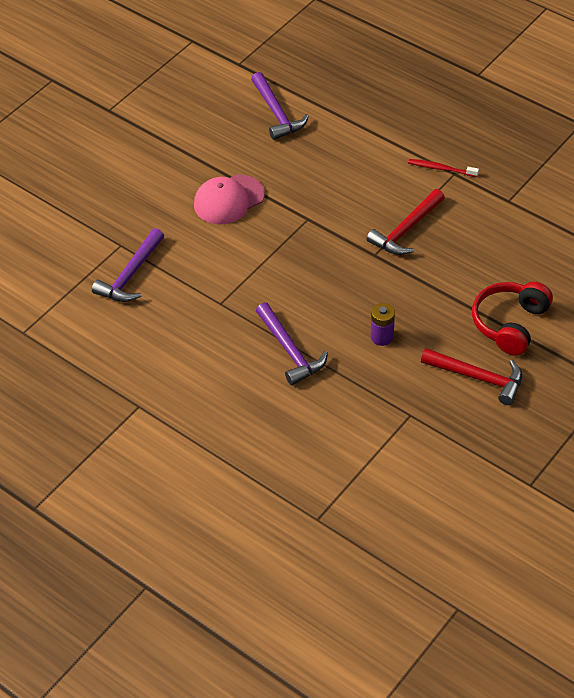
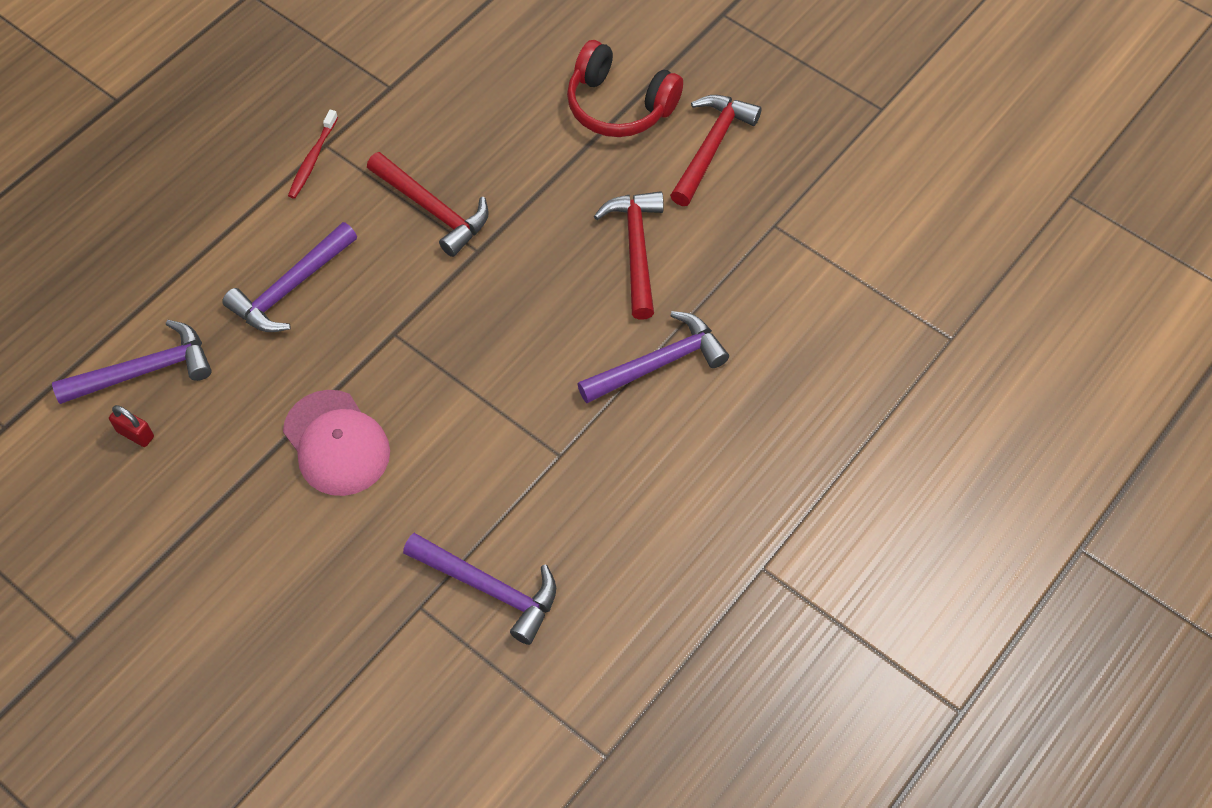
camera: 90 degrees left, 10 degrees up
purple battery [371,303,395,346] -> red hammer [594,191,664,320]
none -> red padlock [109,405,154,447]
none -> purple hammer [222,222,357,332]

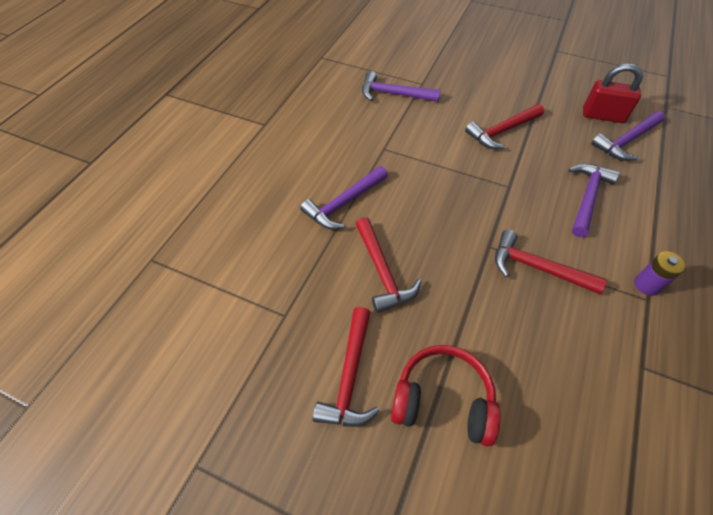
camera: 165 degrees right, 5 degrees down
red padlock [109,405,154,447] -> red padlock [583,64,643,123], size x2.01
pink cap [283,390,390,496] -> red hammer [465,104,544,149]
red toothbrush [288,110,338,199] -> purple battery [634,251,686,296]

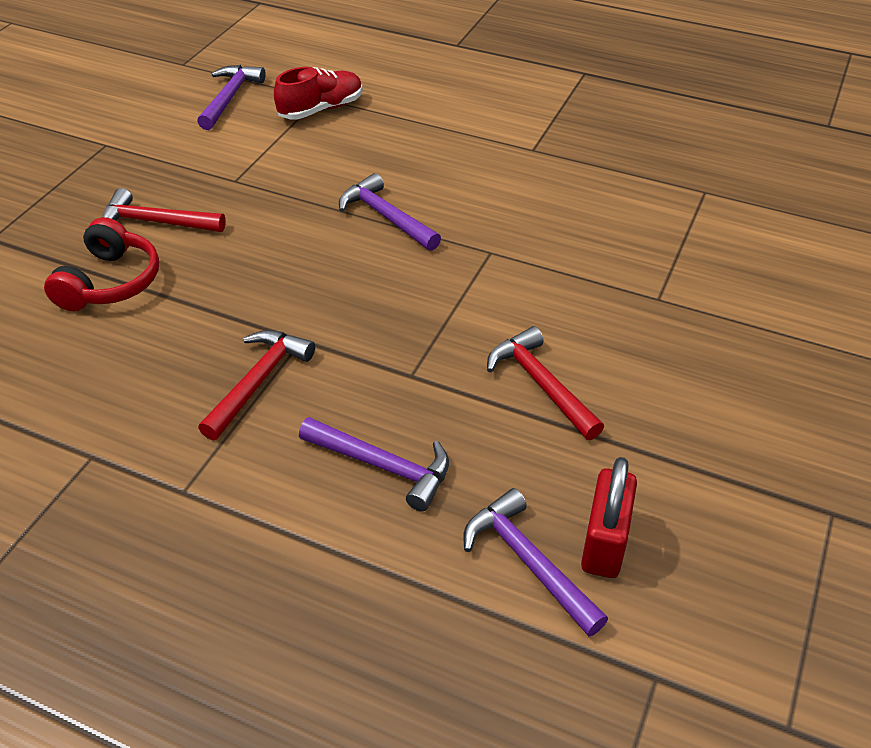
camera: 90 degrees right, 10 degrees down
red hammer [356,217,421,313] -> none
purple hammer [362,71,441,102] -> purple hammer moved to [197,65,266,130]
purple battery [634,251,686,296] -> none
none -> red shoe [274,67,363,120]

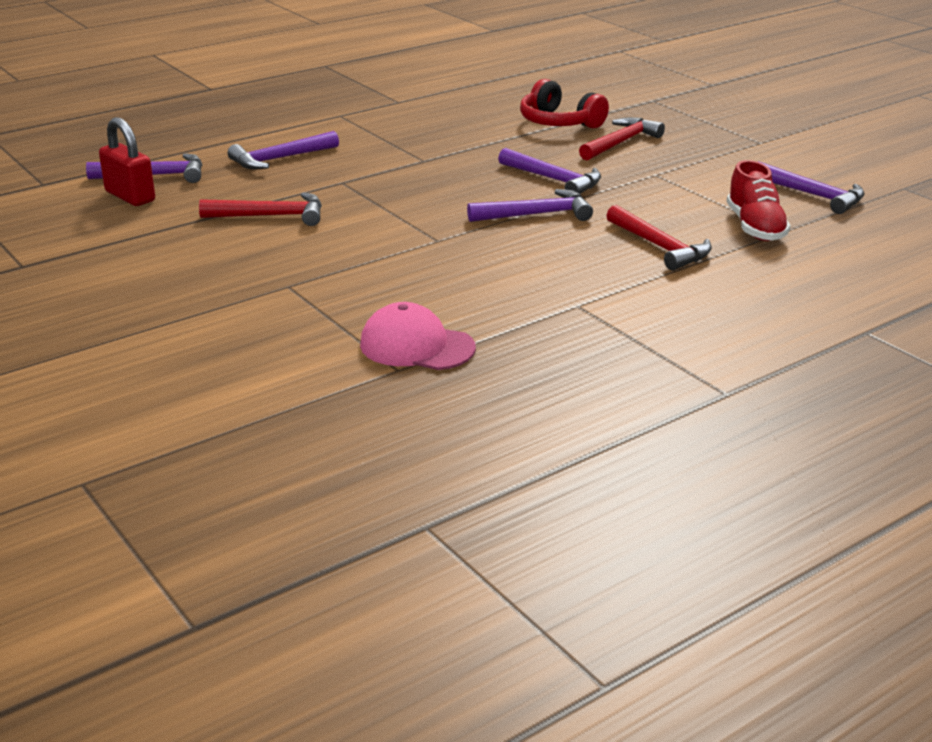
camera: 120 degrees right, 15 degrees down
red hammer [198,330,315,440] -> red hammer moved to [606,205,712,271]
none -> pink cap [360,302,476,370]
none -> purple hammer [498,148,601,194]

